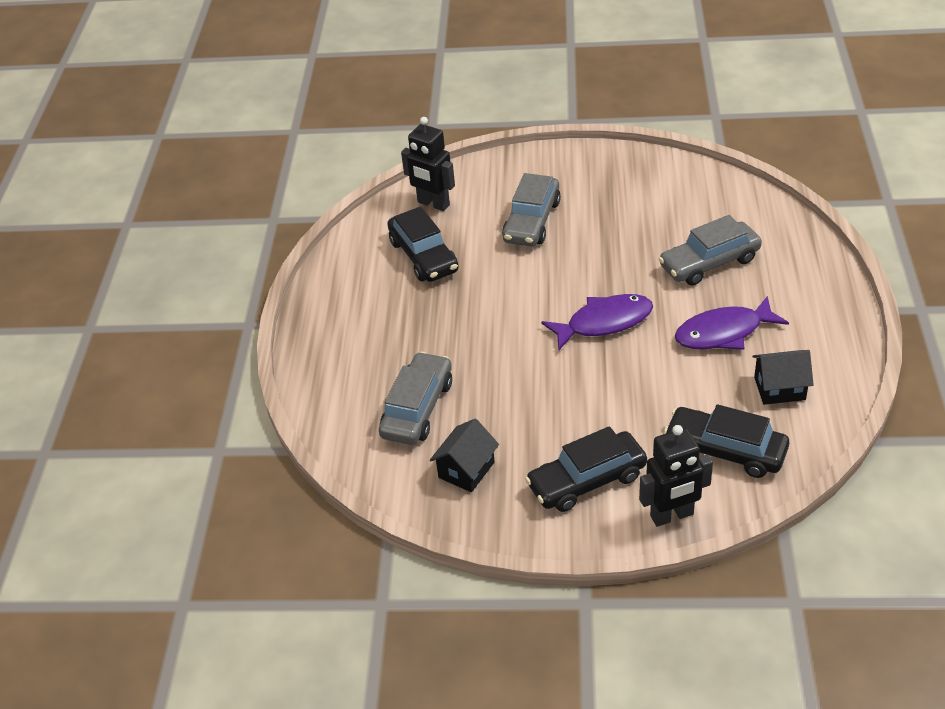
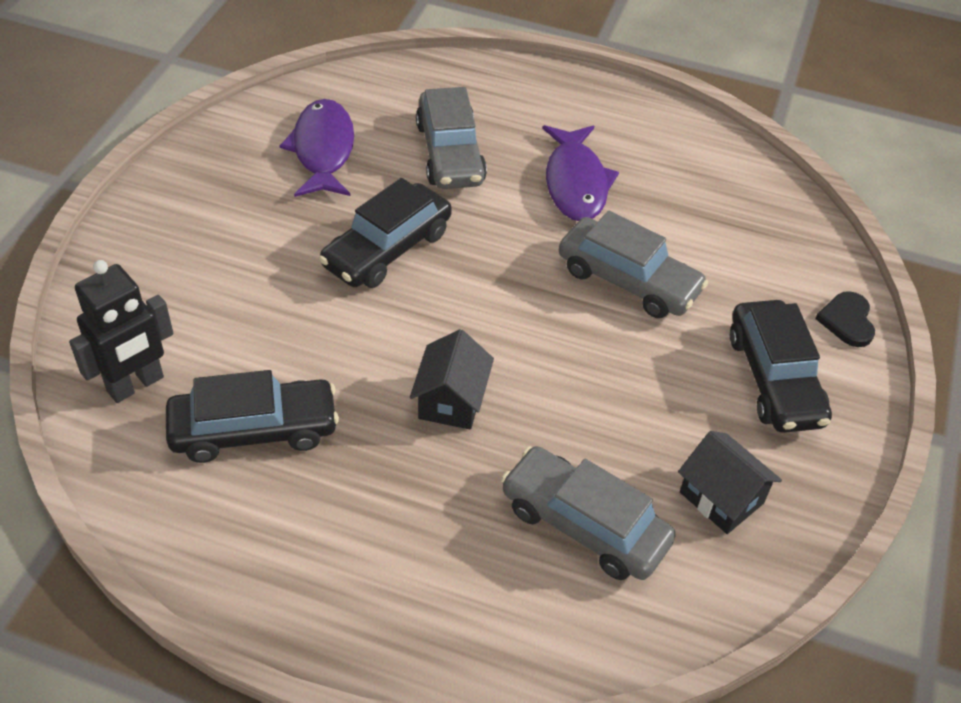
camera: 80 degrees left, 5 degrees up
grey car [502,173,561,247] -> grey car moved to [559,211,708,318]
purple fish [542,294,653,350] -> purple fish moved to [279,99,354,197]
black robot [639,425,713,527] -> black heart [815,291,875,347]
black car [664,404,789,478] -> black car moved to [319,178,452,288]
black house [752,350,814,405] -> black house moved to [410,329,494,430]

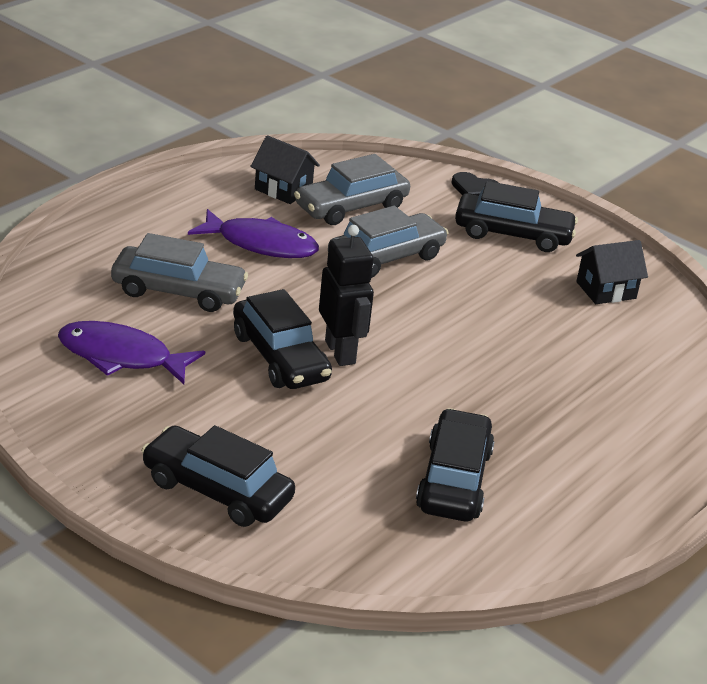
camera: 70 degrees left, 15 degrees down
black robot [69,260,173,403] -> black robot moved to [319,225,374,366]
black house [410,329,494,430] -> black house moved to [250,135,320,204]
grey car [501,446,676,580] -> grey car moved to [294,154,410,225]
none -> black car [141,425,295,527]

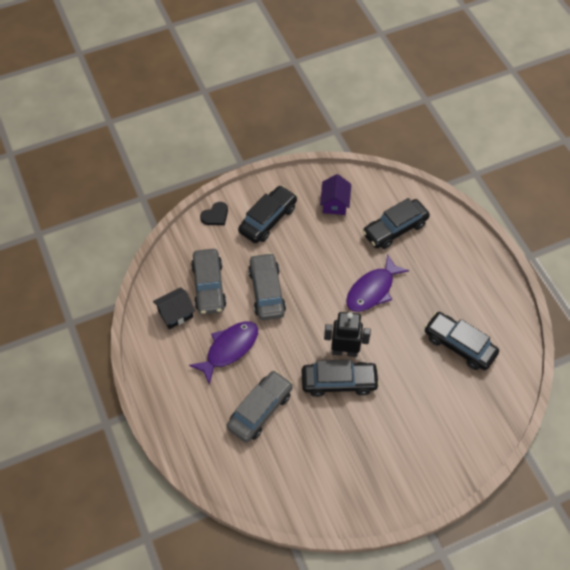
camera: 60 degrees left, 25 degrees up
purple fish [58,321,205,384] -> purple fish moved to [346,254,409,312]
black car [141,425,295,527] -> black car moved to [362,198,430,249]
black house [576,240,648,304] -> purple house [320,174,351,215]

